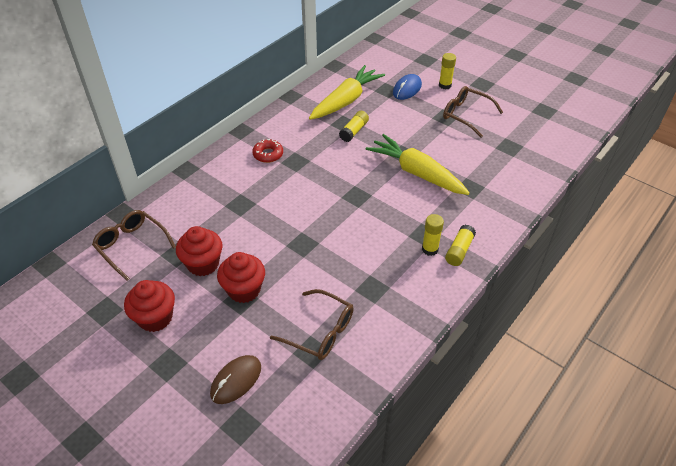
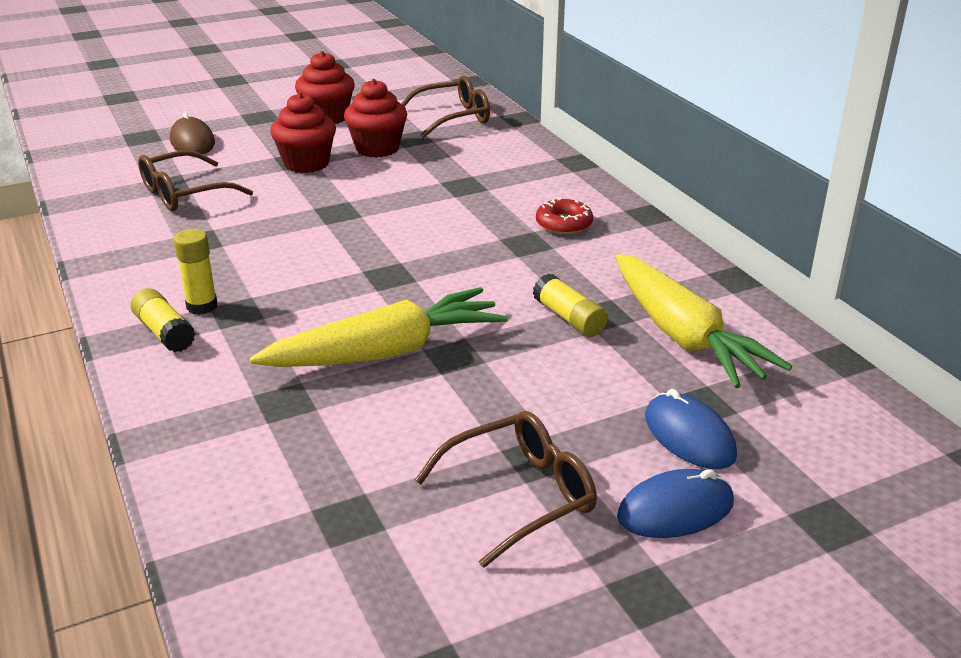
camera: 115 degrees right, 15 degrees down
yellow glue stick [439,53,456,89] -> blue mouse [617,469,734,538]

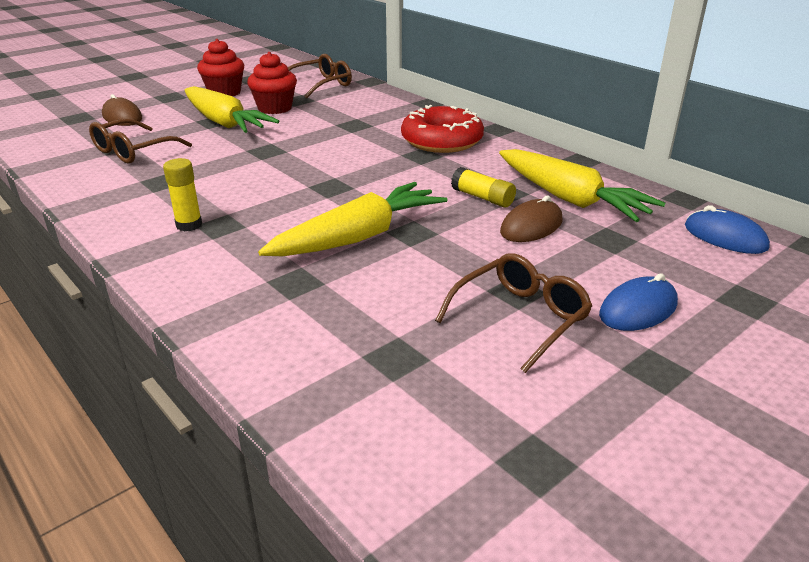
camera: 15 degrees left, 0 degrees up
yellow glue stick [131,288,195,352] -> none
red cupcake [270,92,336,173] -> yellow carrot [185,86,279,133]
red donut [536,197,593,235] -> red donut [401,105,484,153], size x1.92
blue mouse [645,389,737,469] -> blue mouse moved to [685,205,770,254]
none -> brown mouse [500,196,563,242]

